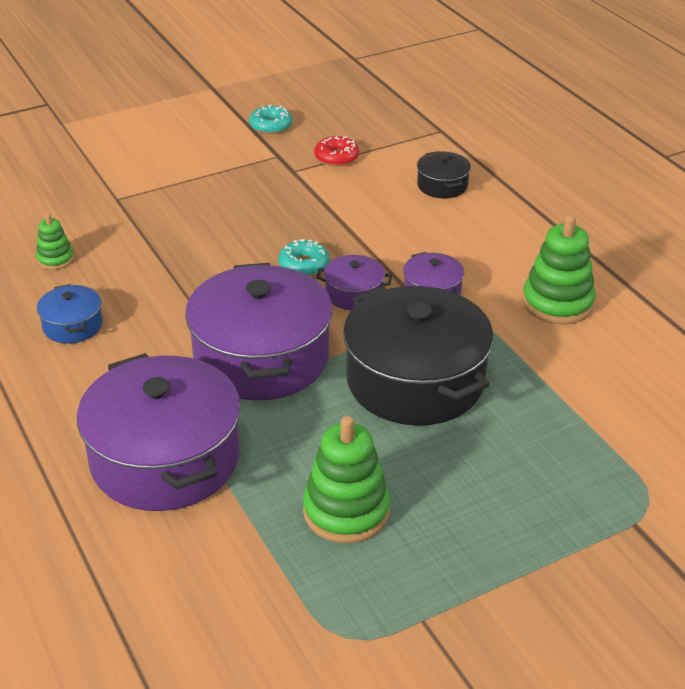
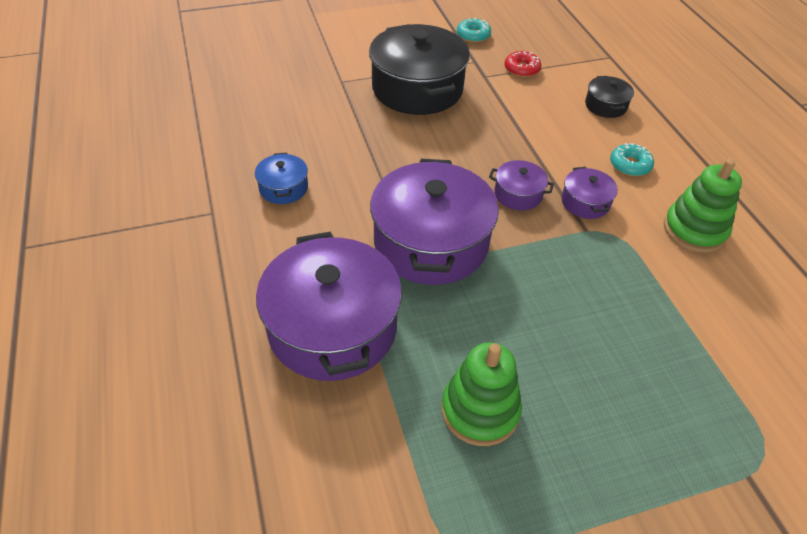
camera: 10 degrees right, 10 degrees up
green stacking toy [36,213,74,270] -> none
turquoise donut [278,239,329,276] -> turquoise donut moved to [610,143,654,176]
black pot [343,286,494,426] -> black pot moved to [369,24,470,115]

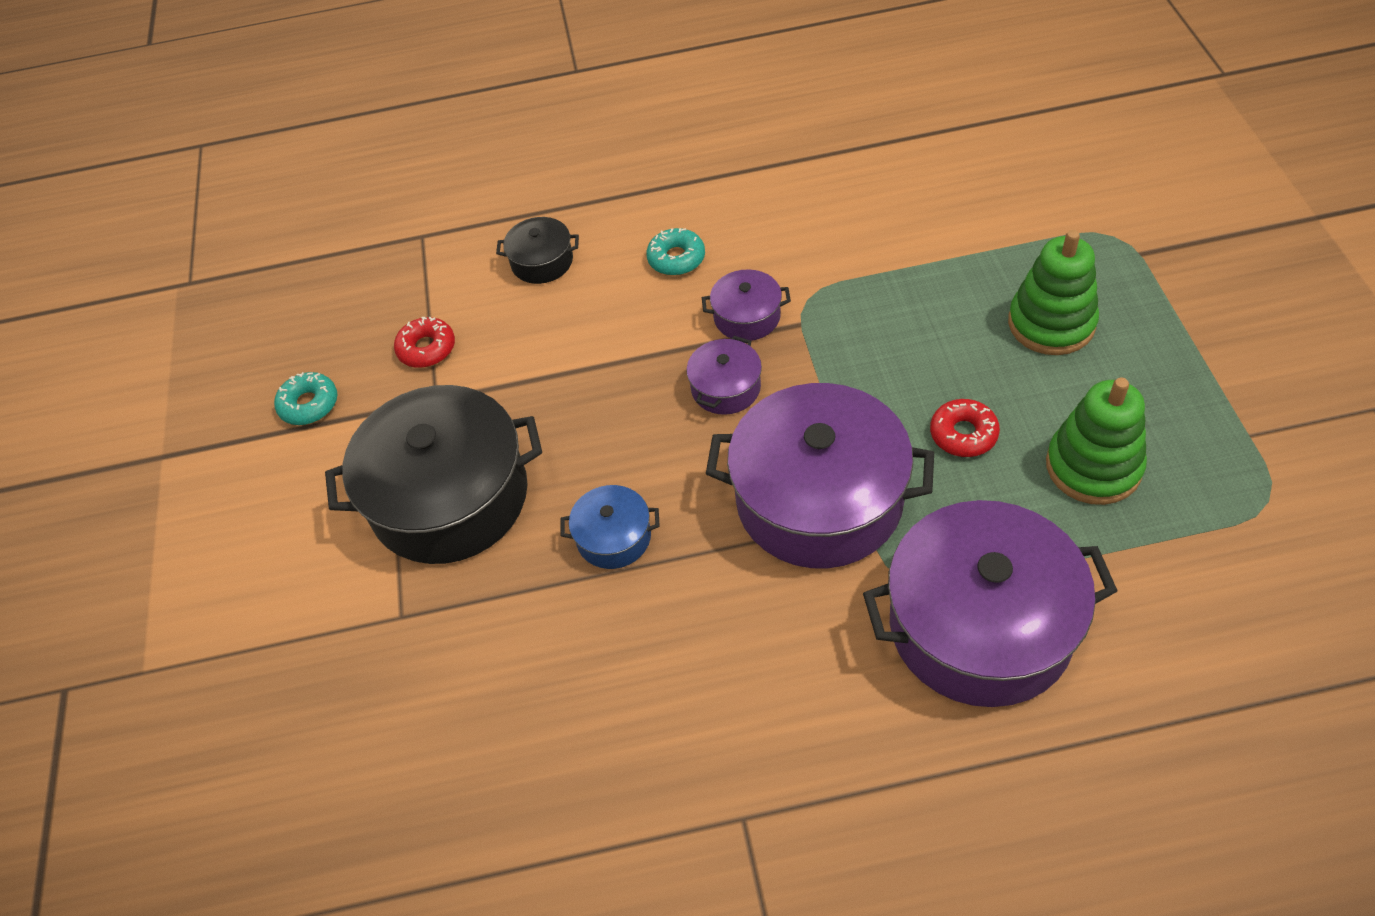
camera: 75 degrees left, 5 degrees up
blue pot [255,153,308,204] -> blue pot moved to [560,485,660,569]
green stacking toy [664,159,742,253] -> green stacking toy moved to [1008,230,1099,355]
none -> red donut [930,399,1000,457]

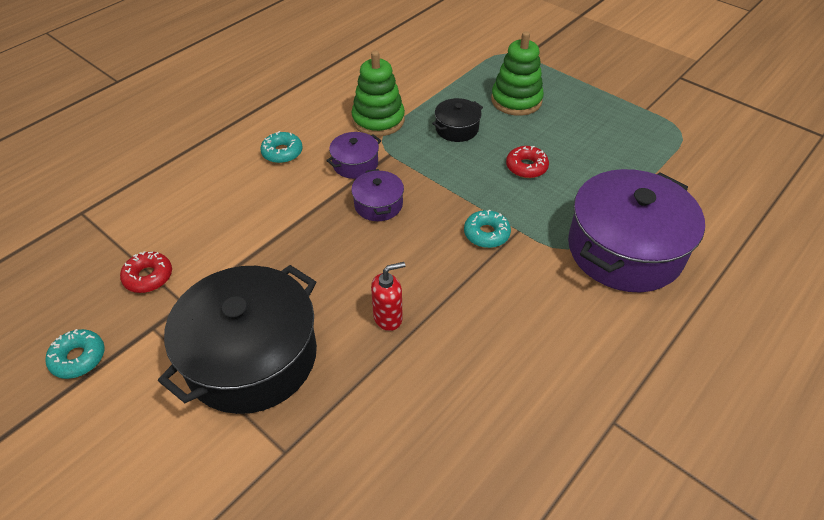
camera: 45 degrees left, 5 degrees down
black pot [496,217,579,284] -> black pot moved to [432,98,483,142]
blue pot [560,485,660,569] -> red soap dispenser [371,262,405,331]
purple pot [706,383,934,568] -> turquoise donut [464,210,511,248]
green stacking toy [1046,377,1147,505] -> green stacking toy moved to [352,51,405,136]

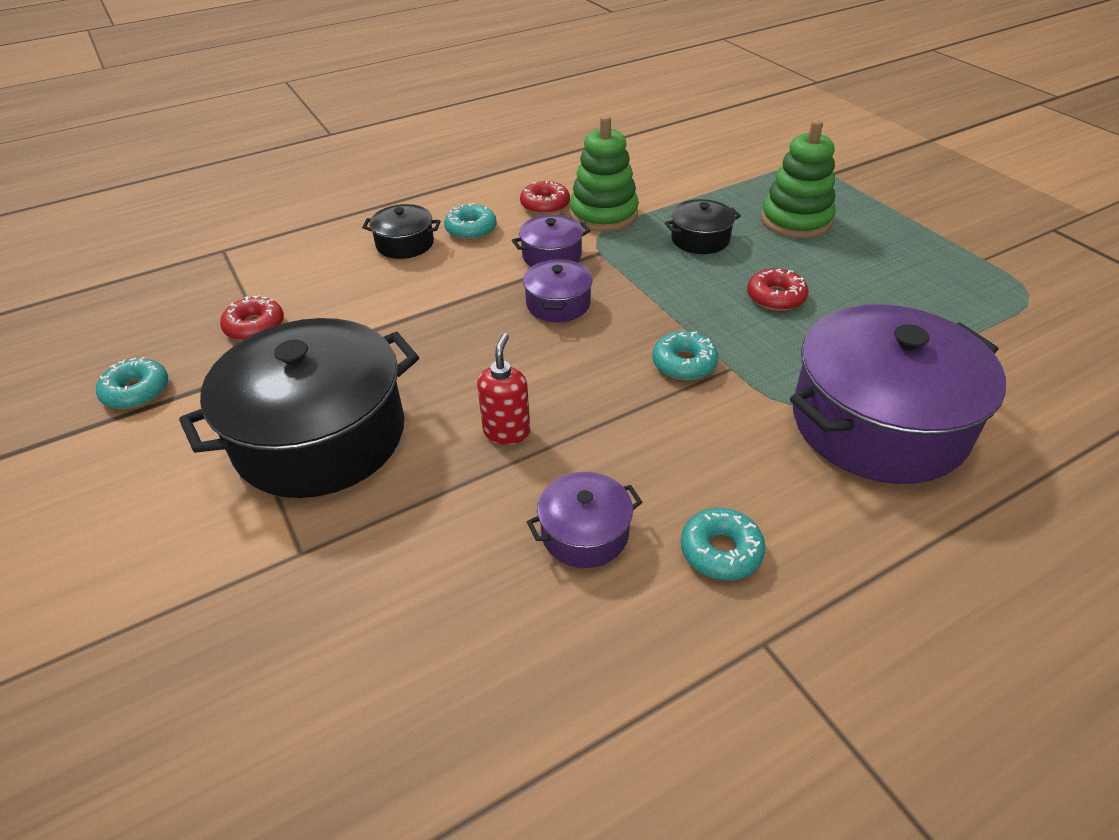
camera: 20 degrees right, 5 degrees down
red soap dispenser [371,262,405,331] -> red soap dispenser turned 75 degrees counterclockwise [477,333,530,445]
none -> black pot [362,204,440,259]
none -> red donut [520,181,570,215]
none -> purple pot [527,472,642,568]
none -> turquoise donut [681,508,766,580]

